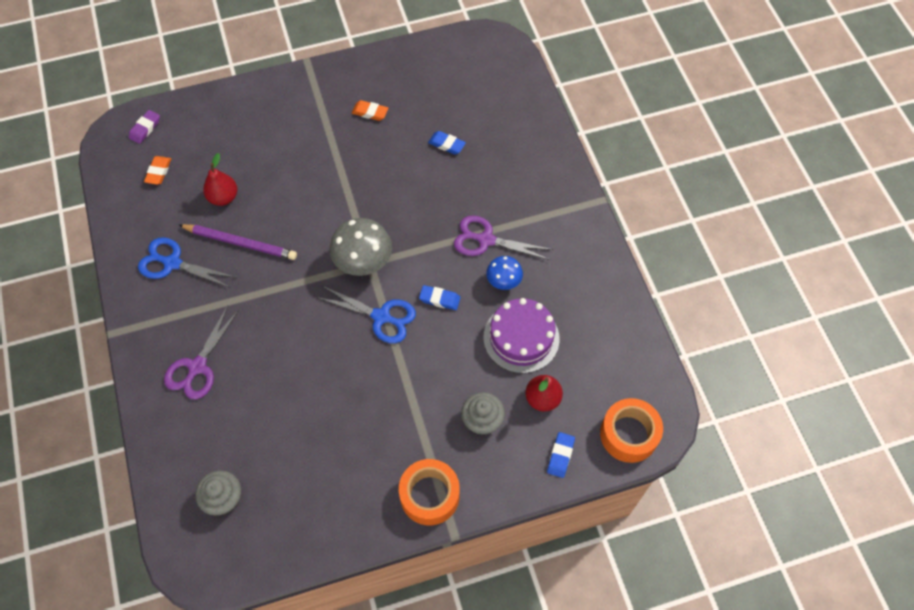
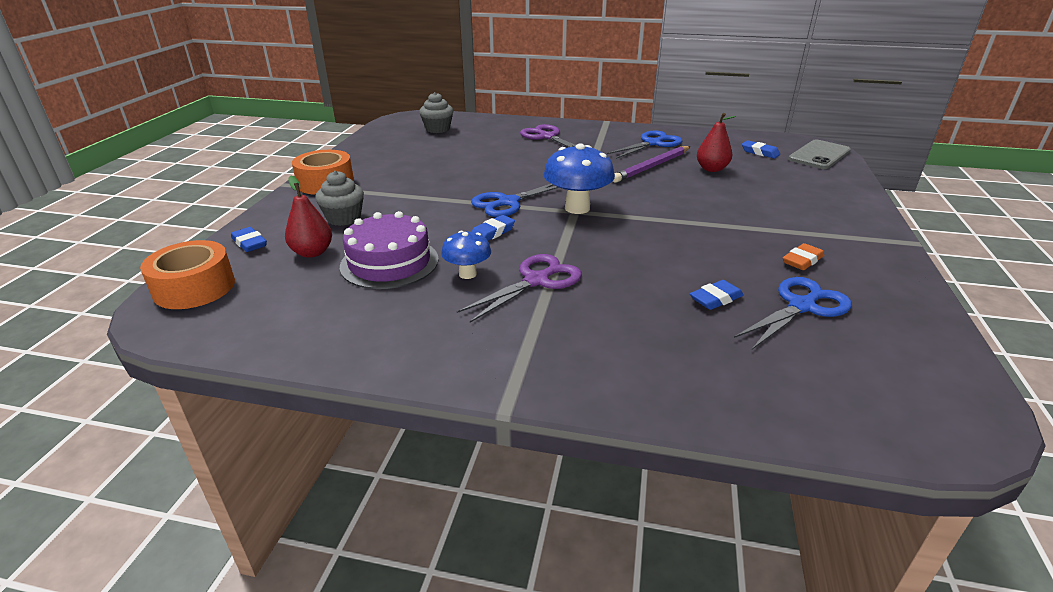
camera: 120 degrees right, 30 degrees down
purple eraser [129,110,160,144] -> grey phone [788,140,851,169]
orange eraser [144,156,171,185] -> blue eraser [742,140,780,159]
grey mushroom [329,218,392,276] -> blue mushroom [543,144,615,214]
none -> blue scissors [734,277,852,349]

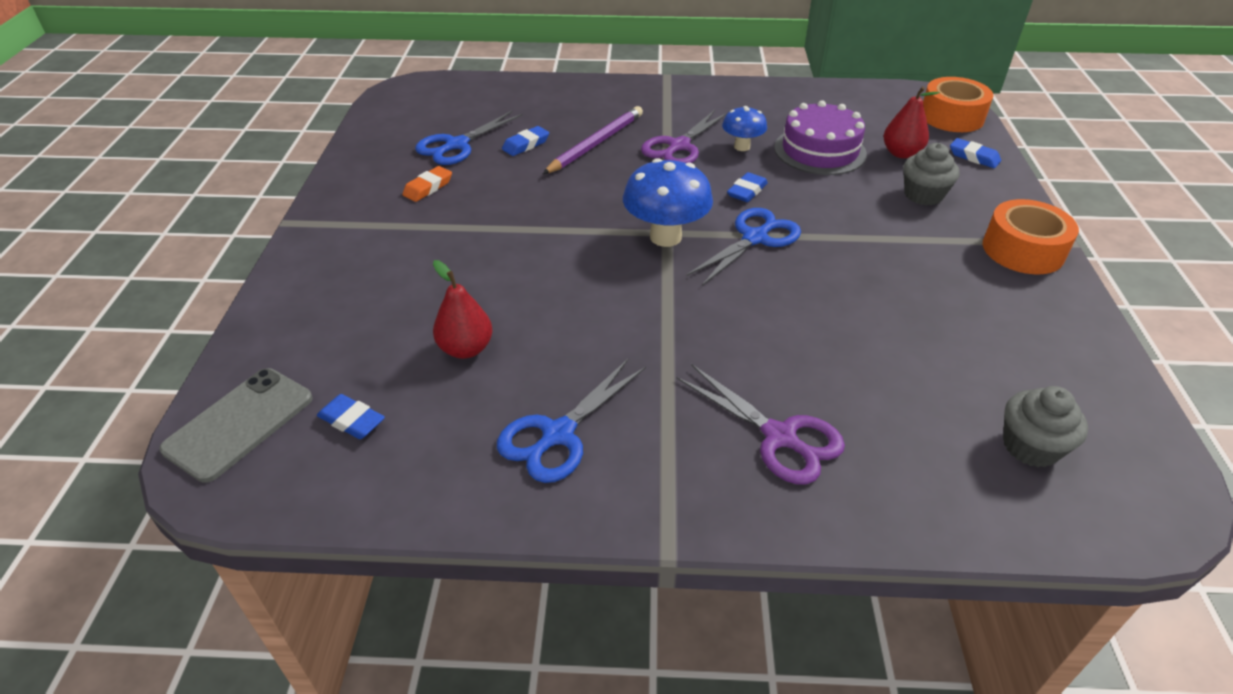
camera: 170 degrees right, 10 degrees up
purple pencil [613,146,691,183] -> purple pencil moved to [543,106,643,174]

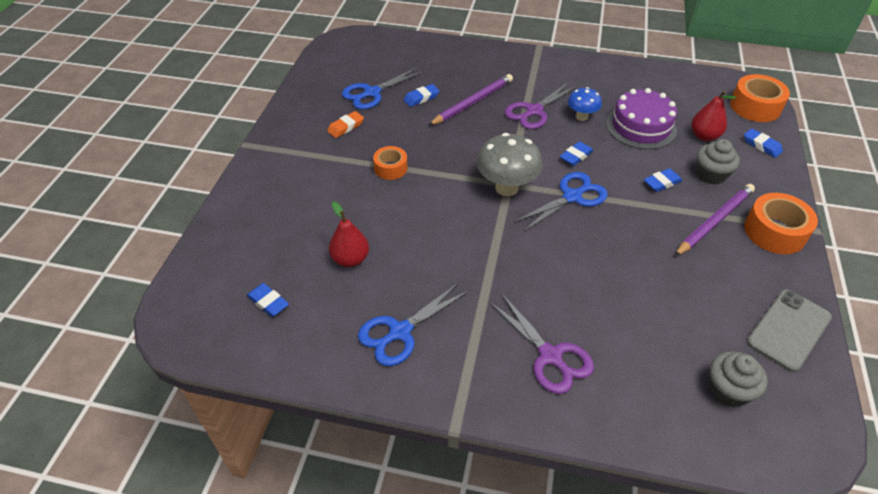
camera: 10 degrees right, 5 degrees up
grey phone [159,368,313,483] -> grey phone moved to [747,289,832,372]
blue mushroom [623,158,713,247] -> grey mushroom [477,133,543,196]
none -> orange tape [373,146,408,180]
none -> blue eraser [644,168,682,192]
none -> purple pencil [675,184,755,256]

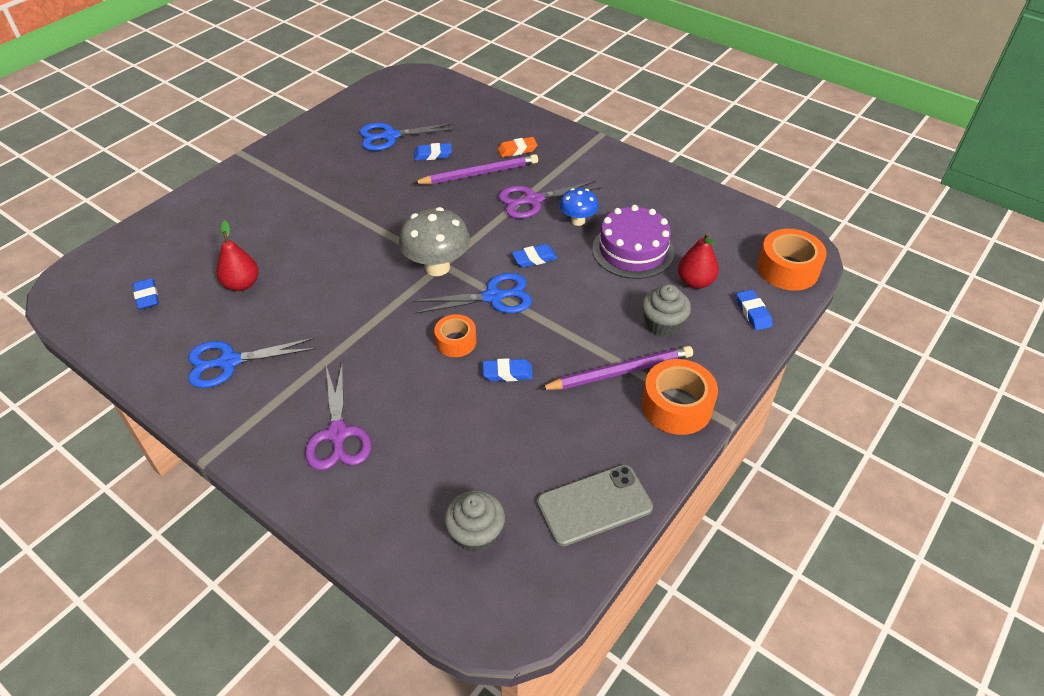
camera: 25 degrees right, 0 degrees up
orange eraser [327,111,364,138] -> orange eraser moved to [498,137,537,157]
orange tape [373,146,408,180] -> orange tape moved to [434,314,476,357]
blue eraser [644,168,682,192] -> blue eraser moved to [483,358,533,381]

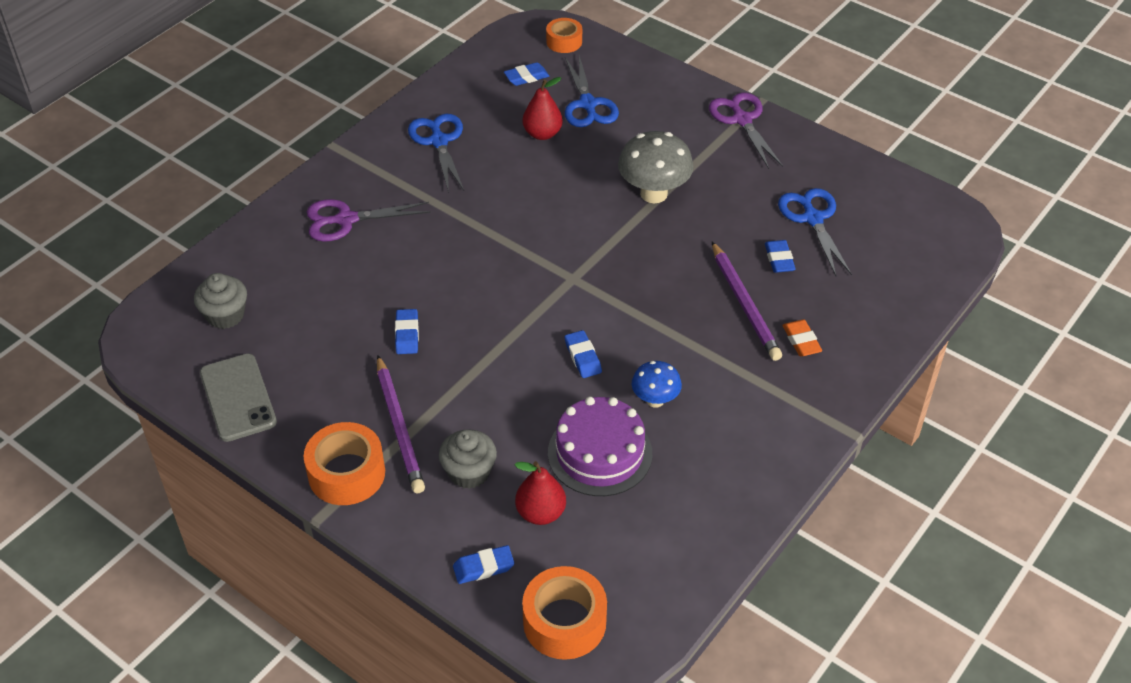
camera: 90 degrees right, 0 degrees up
grey mushroom [399,207,470,276] -> grey mushroom moved to [618,131,694,203]
blue scissors [413,273,532,314] -> blue scissors moved to [565,55,619,127]
orange tape [434,314,476,357] -> orange tape moved to [546,18,582,53]
purple scissors [499,181,602,219] -> purple scissors moved to [709,93,783,169]

